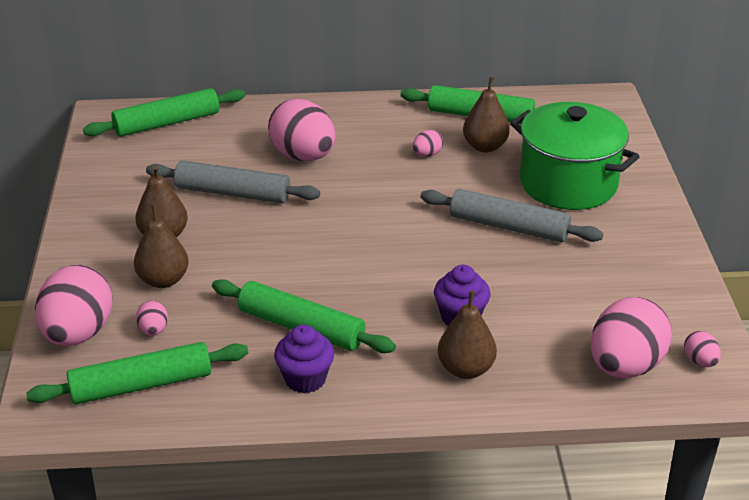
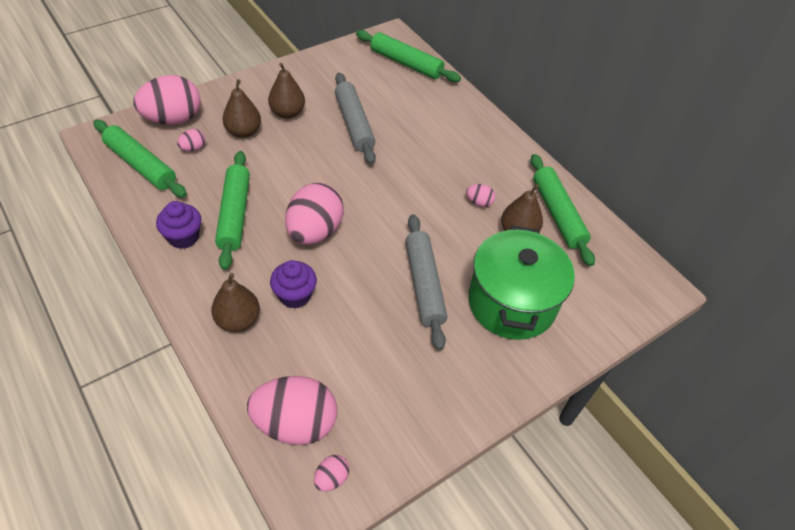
camera: 55 degrees right, 15 degrees up
pink egg [268,98,336,161] -> pink egg moved to [285,183,344,245]

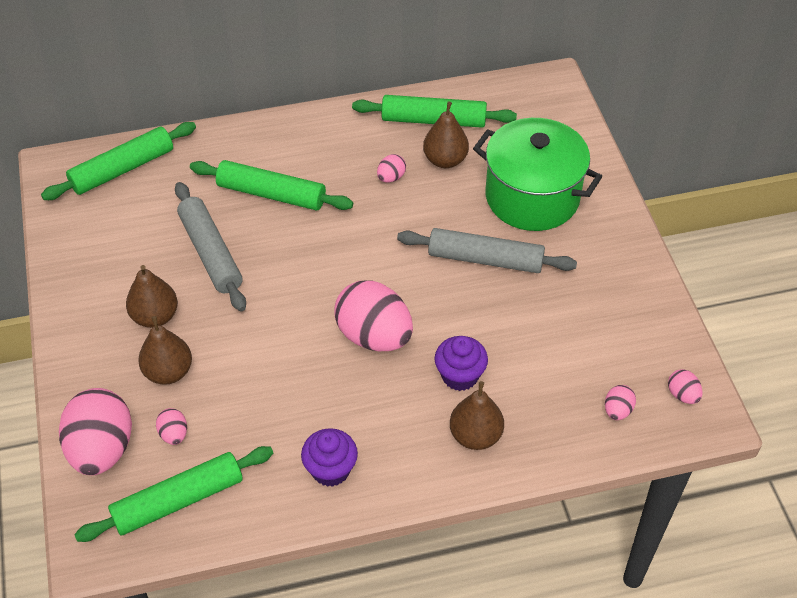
camera: 65 degrees left, 0 degrees up
green rolling pin [215,151,250,270] -> green rolling pin moved to [190,160,353,211]
pink egg [247,376,337,445] -> pink egg [605,385,636,420], size x0.44
grey rolling pin [335,73,376,164] -> grey rolling pin turned 60 degrees clockwise [175,182,246,311]

